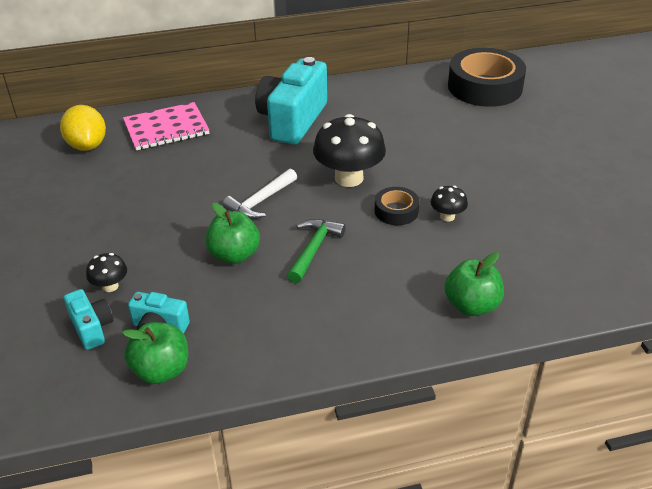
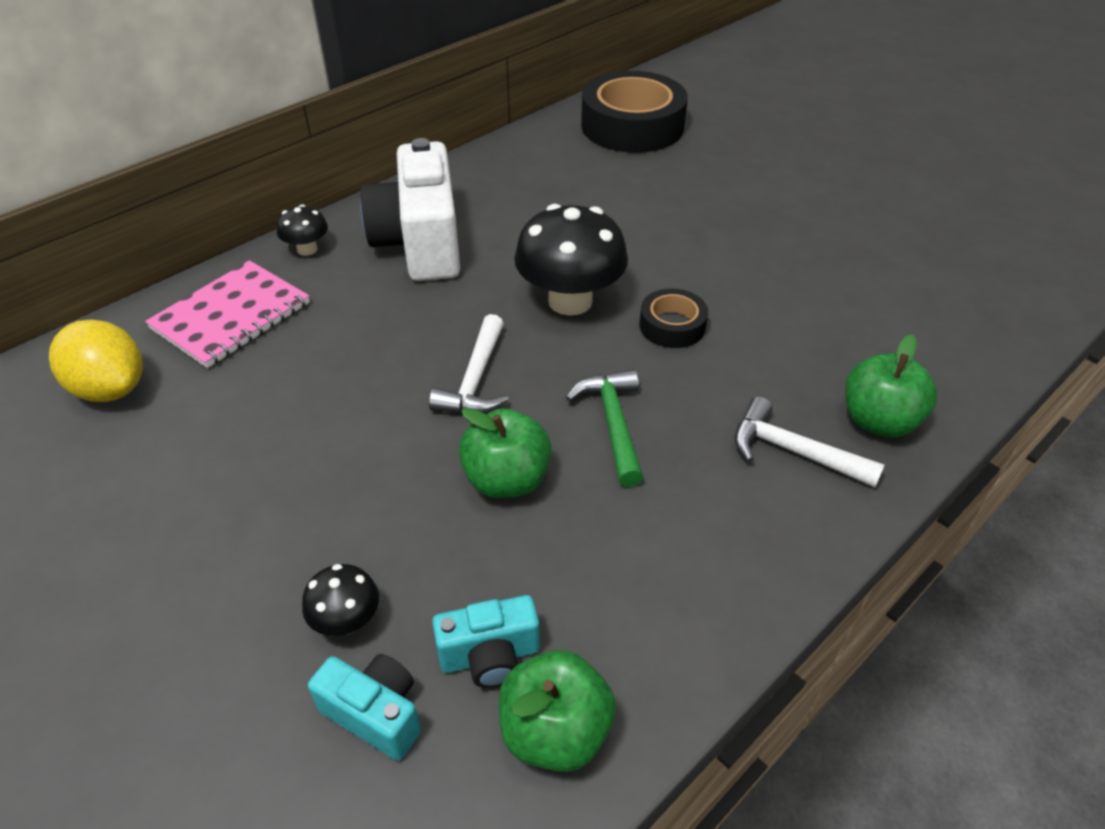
camera: 30 degrees left, 5 degrees up
turquoise camera [255,57,327,144] -> white camera [360,138,460,281]
black mushroom [431,186,468,222] -> black mushroom moved to [277,204,328,256]
none -> white hammer [735,397,885,487]

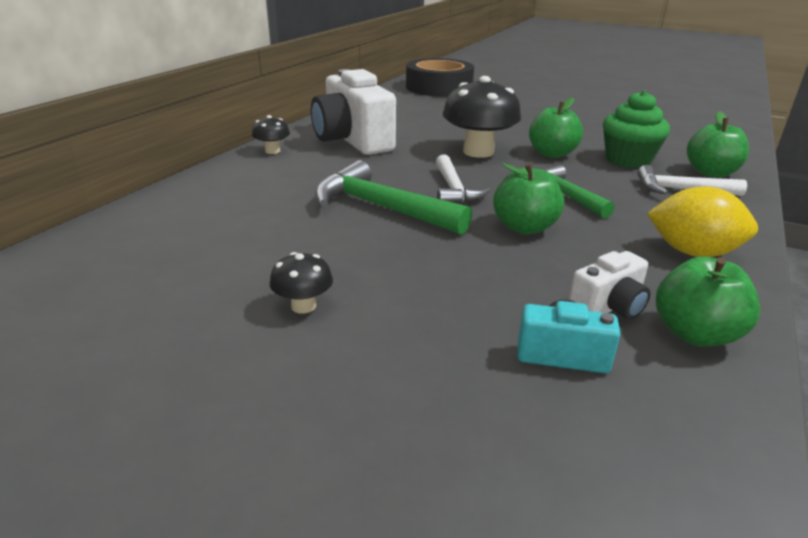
camera: 20 degrees left, 15 degrees down
yellow lemon [49,319,143,402] -> yellow lemon moved to [647,186,758,257]
pink notebook [145,260,310,368] -> none
black mushroom [302,564,379,636] -> black mushroom moved to [269,252,333,314]
turquoise camera [432,595,540,688] -> white camera [569,251,650,319]
black tape [640,288,708,348] -> green apple [529,97,583,158]
none -> green hammer [315,160,472,235]
none -> green cupcake [603,90,670,168]

